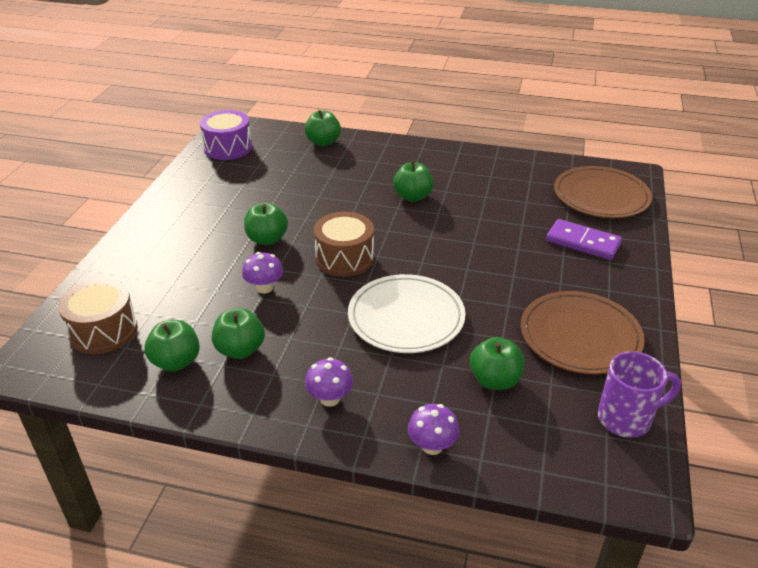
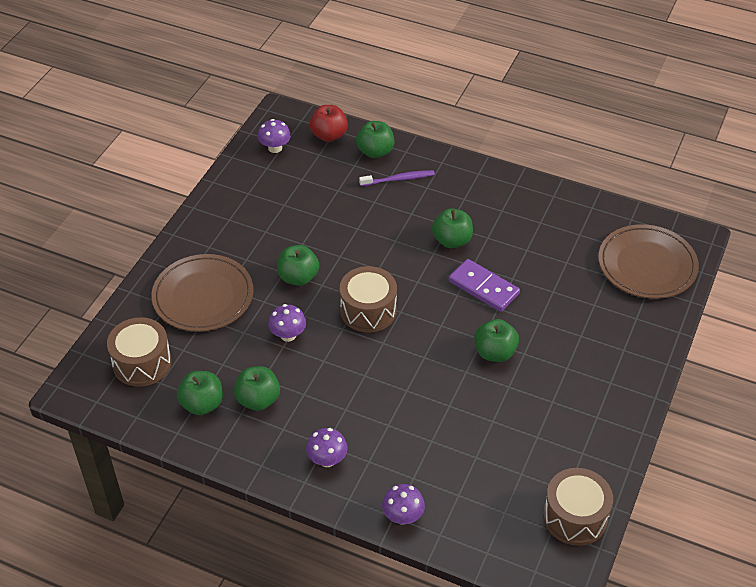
camera: 10 degrees right, 10 degrees up
purple drum [200,110,252,160] -> purple mushroom [258,119,291,153]
white plate [348,274,465,353] -> none
green apple [470,337,524,390] -> green apple moved to [474,319,519,362]
brown plate [521,291,645,374] -> brown plate moved to [152,254,253,332]
purple domino [546,219,622,260] -> purple domino moved to [449,259,520,312]
purple mug [598,351,681,438] -> brown drum [543,468,613,546]
none -> red apple [310,105,348,142]
none -> purple toothbrush [359,170,435,186]

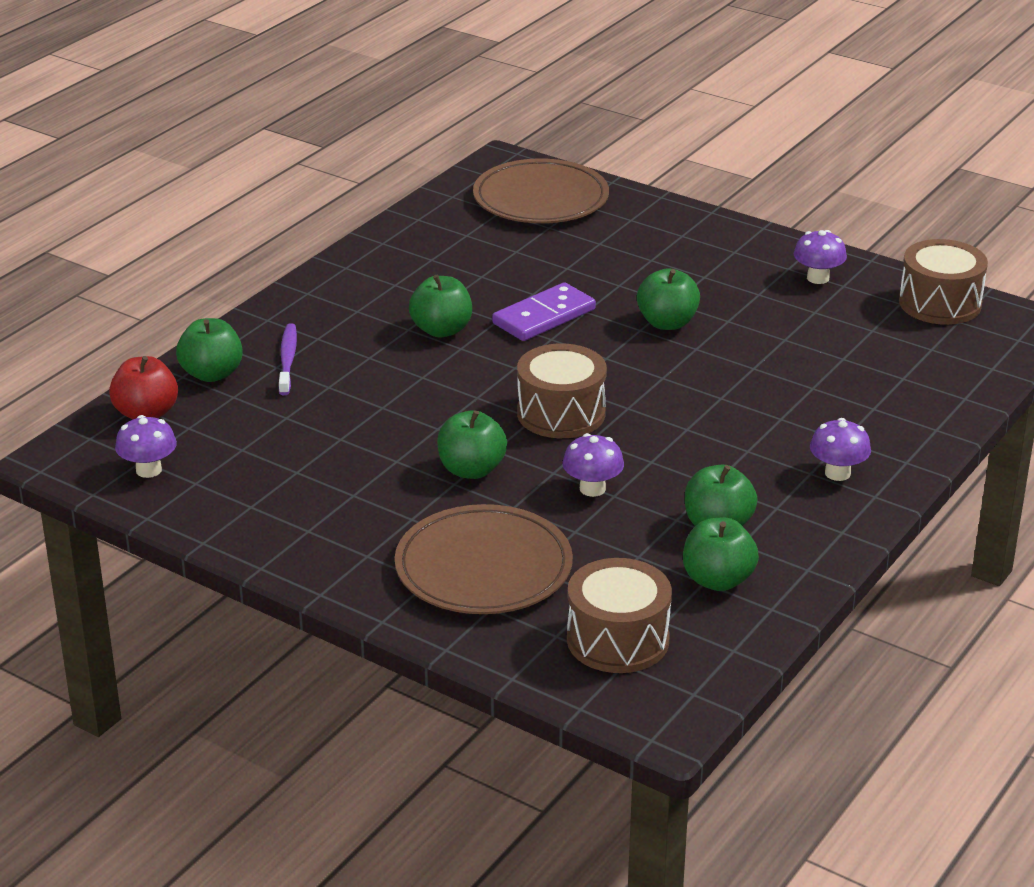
camera: 80 degrees left, 15 degrees down
purple mushroom [382,484,425,525] -> purple mushroom moved to [794,230,847,284]

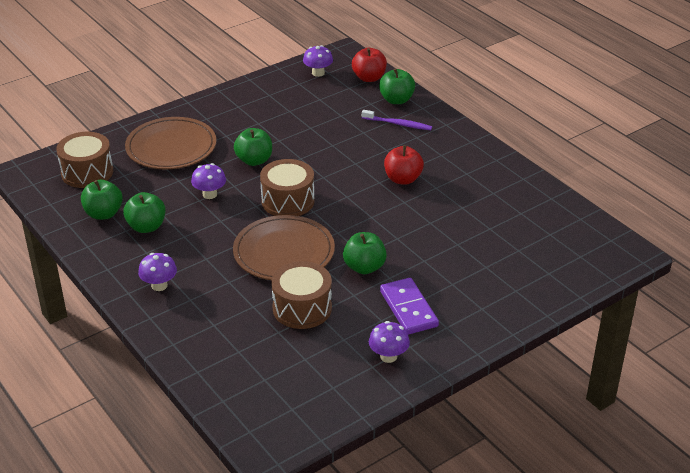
camera: 110 degrees right, 5 degrees up
green apple [409,275,472,337] -> red apple [384,145,424,185]
brown plate [473,159,609,223] -> brown plate moved to [233,215,335,280]
purple domino [492,282,596,341] -> purple domino moved to [380,278,439,335]
brown drum [899,239,988,325] -> brown drum moved to [271,261,332,329]

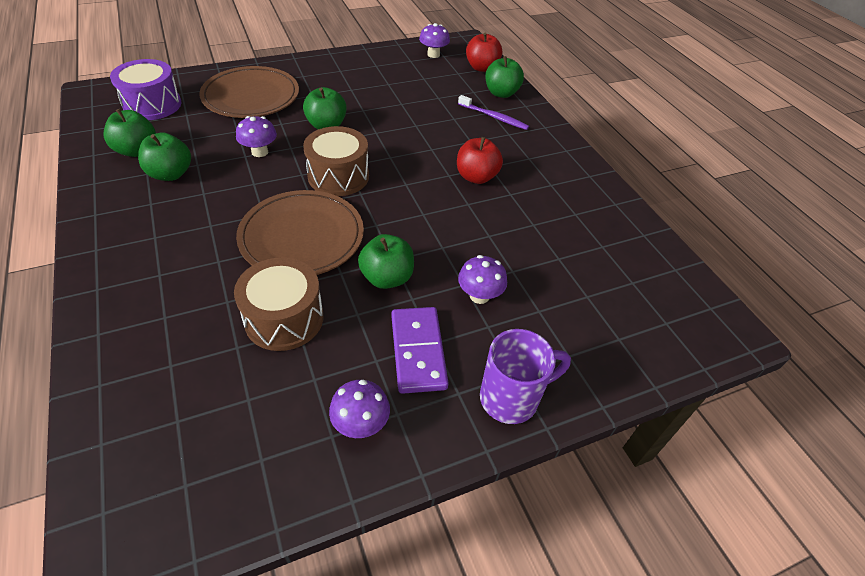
camera: 10 degrees right, 10 degrees up
brown drum [56,132,113,188] -> purple drum [110,59,181,120]
purple mushroom [138,253,177,291] -> purple mushroom moved to [458,255,507,304]
none -> purple mug [480,329,571,424]

